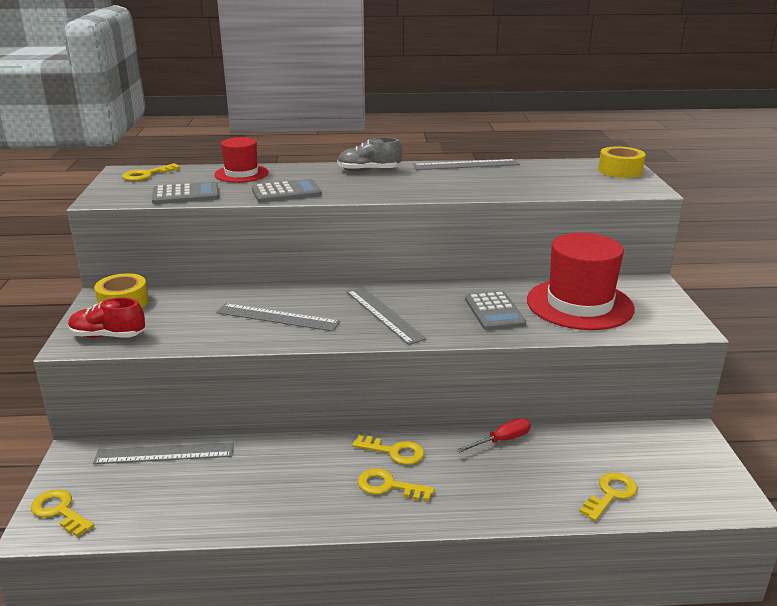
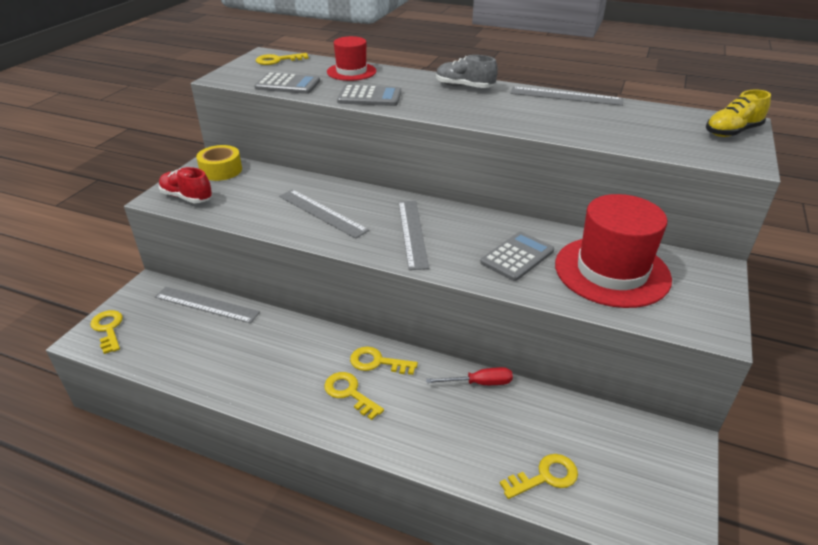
camera: 25 degrees right, 10 degrees up
yellow key [352,435,424,465] -> yellow key turned 150 degrees clockwise [350,347,418,375]
grey calculator [465,291,526,330] -> grey calculator turned 150 degrees counterclockwise [480,232,554,281]
yellow tape [598,146,646,178] -> yellow shoe [706,90,771,137]

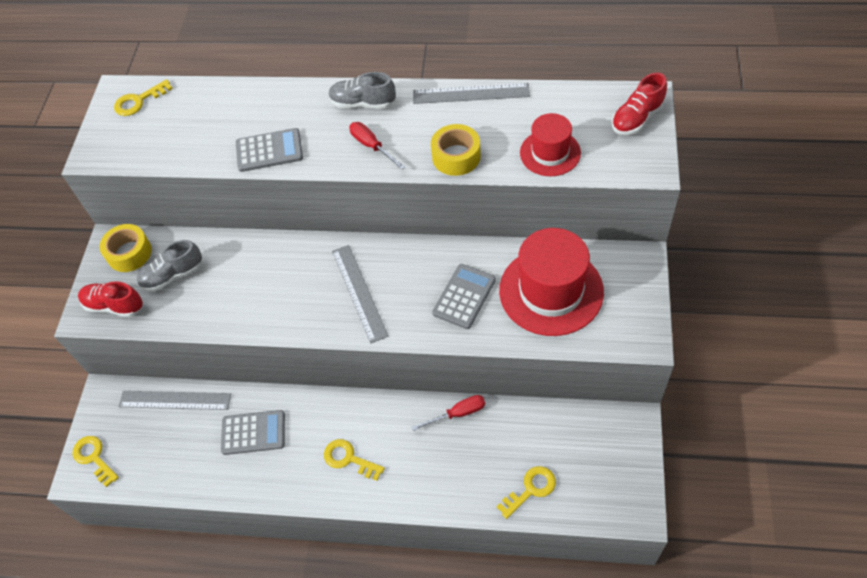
camera: 10 degrees left, 20 degrees up
grey calculator [254,73,320,94] -> grey calculator moved to [221,410,285,455]
grey ruler [279,189,369,239] -> none
red hat [327,36,376,81] -> red hat moved to [520,113,581,176]
yellow key [350,347,418,375] -> none
yellow shoe [706,90,771,137] -> red shoe [611,73,667,135]
none -> grey shoe [137,240,202,292]
none -> red screwdriver [349,122,405,170]
none -> yellow tape [431,124,481,176]

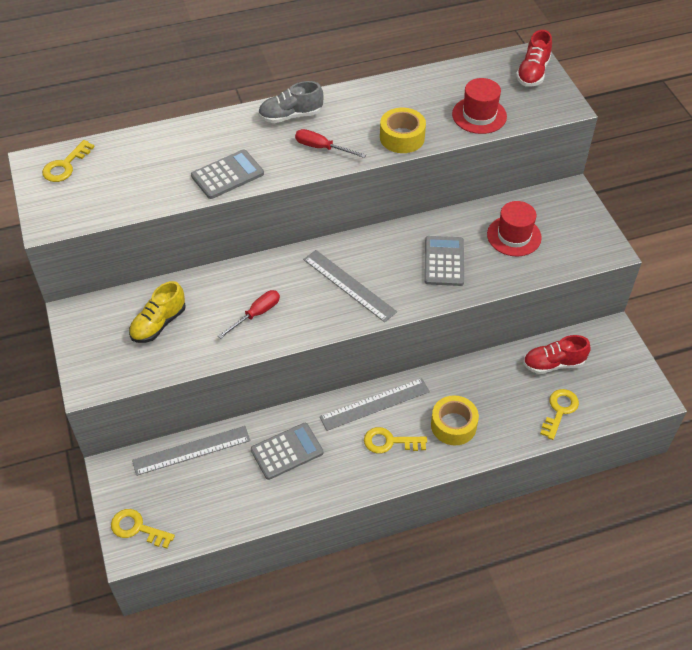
camera: 30 degrees left, 5 degrees down
red shoe [78,281,143,317] -> red shoe moved to [523,335,591,374]
yellow tape [99,224,152,272] -> yellow tape moved to [431,395,479,445]
grey shoe [137,240,202,292] -> yellow shoe [129,281,186,343]
red screwdriver [412,395,485,431] -> red screwdriver moved to [218,290,280,339]
grey ruler [413,83,530,104] -> grey ruler moved to [320,378,430,431]
red hat [499,228,604,336] -> red hat [487,201,542,256], size x0.57

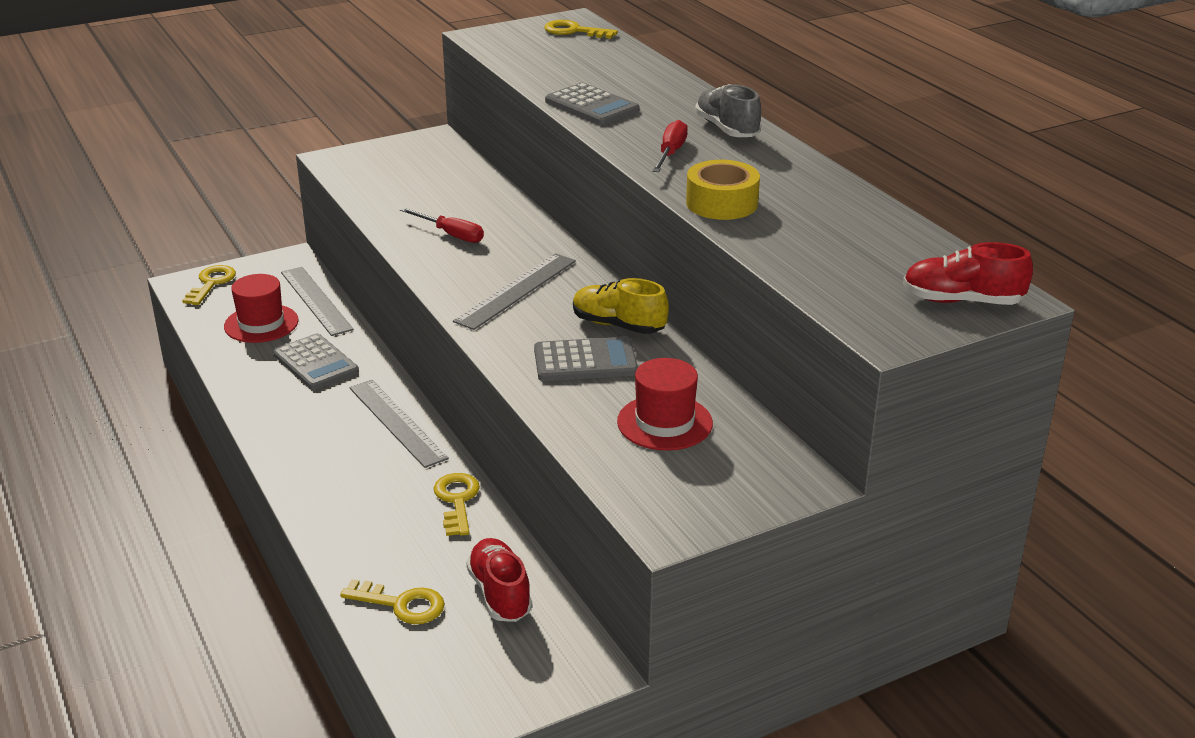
camera: 80 degrees right, 20 degrees down
yellow shoe [129,281,186,343] -> yellow shoe moved to [573,278,669,334]
yellow key [364,427,427,453] -> yellow key moved to [434,473,480,536]
yellow tape [431,395,479,445] -> none
red hat [452,78,507,134] -> red hat moved to [224,274,299,343]

